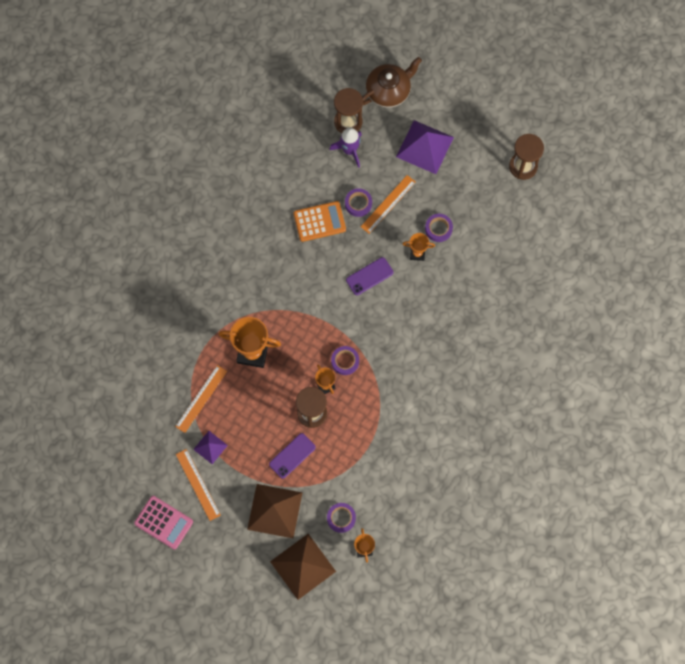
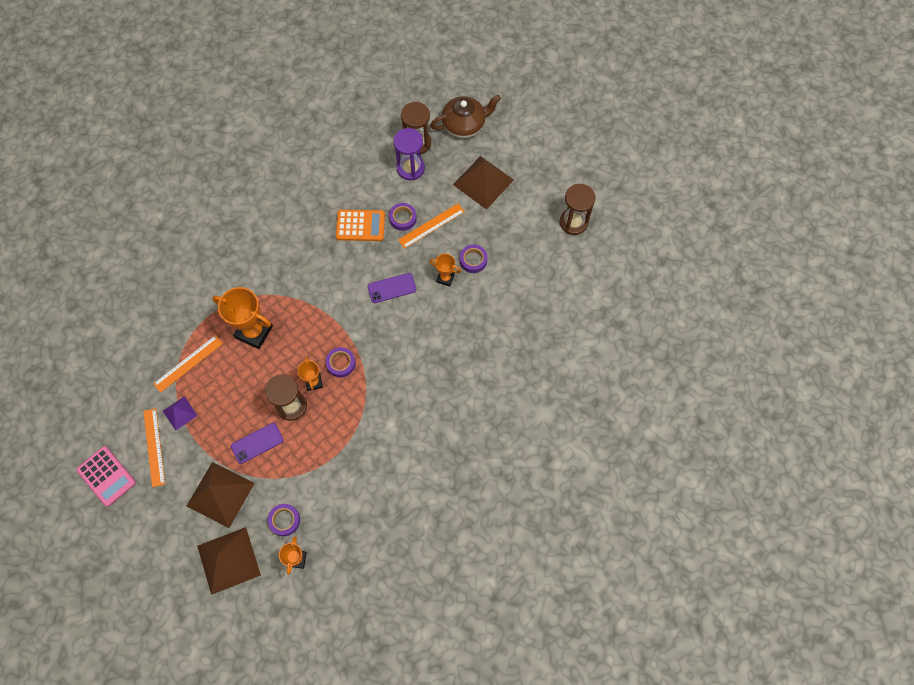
camera: 15 degrees right, 5 degrees down
purple rocket [329,128,362,168] -> purple hourglass [393,128,425,180]
purple pyramid [396,120,454,174] -> brown pyramid [453,156,514,210]

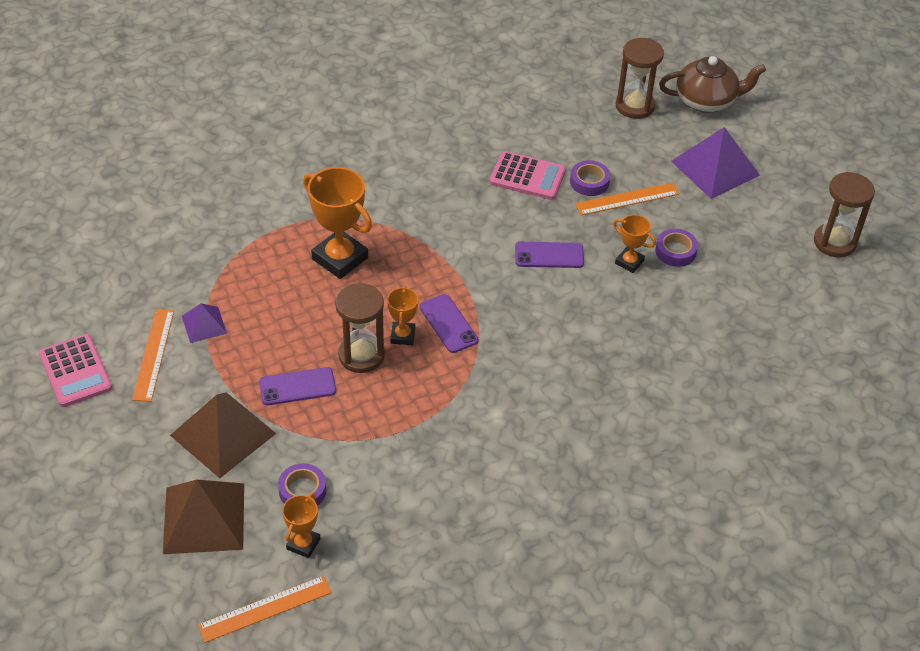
camera: 15 degrees right, 20 degrees down
orange ruler [153,335,223,393] -> orange ruler moved to [198,576,331,643]
purple tape [326,347,356,377] -> purple phone [420,294,478,353]
orange calculator [336,210,385,241] -> pink calculator [489,151,566,200]
purple hourglass [393,128,425,180] -> none
brown pyramid [453,156,514,210] -> purple pyramid [671,127,760,199]

